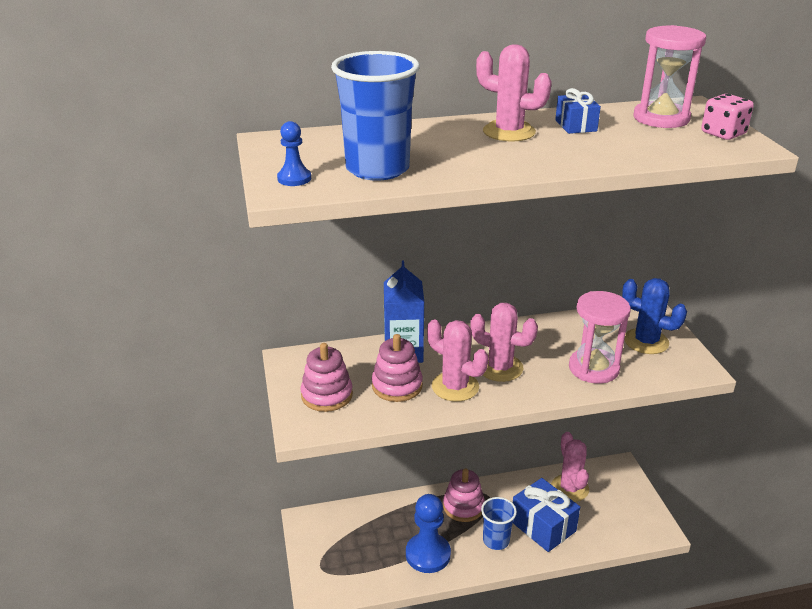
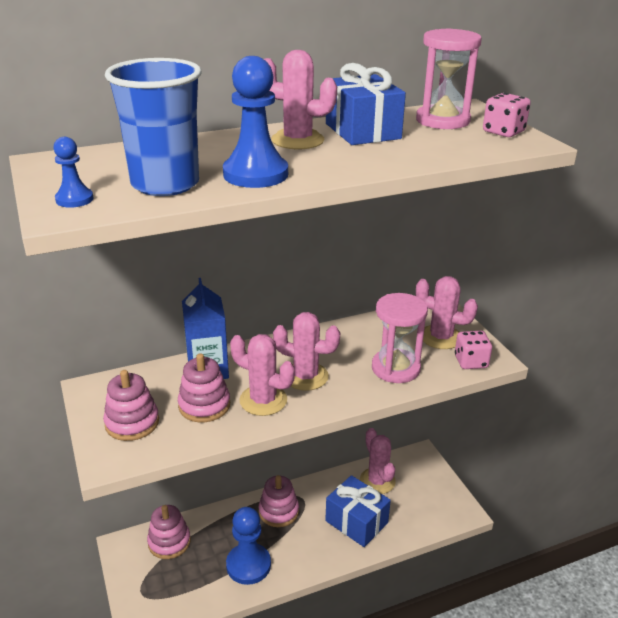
camera: 10 degrees left, 0 degrees up
blue cup [481,497,517,550] -> none
blue gift [555,88,601,134] -> blue gift [326,63,406,145], size x1.78
blue cactus [622,278,687,354] -> pink cactus [416,276,478,349]
none -> pink stacking toy [147,505,191,559]
none -> blue pawn [223,56,288,188]
none -> pink dice [455,331,492,369]

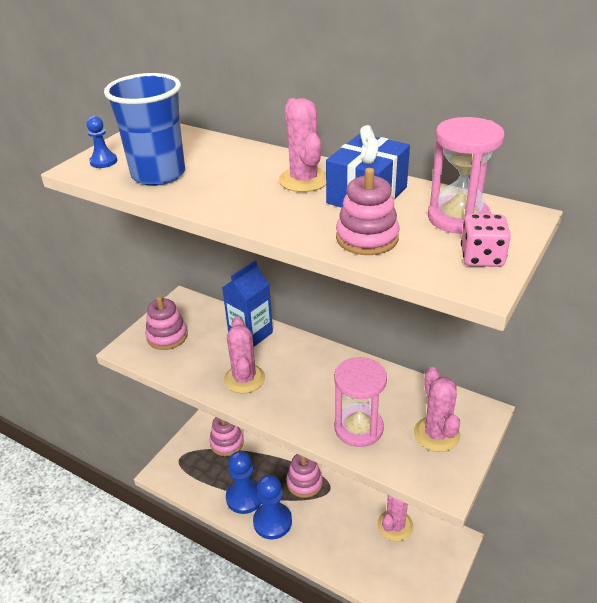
camera: 55 degrees right, 5 degrees up
pink stacking toy [178,353,230,422] -> pink stacking toy moved to [336,168,399,255]
blue pawn [223,56,288,188] -> blue pawn moved to [253,475,292,539]
pink cactus [273,312,340,391] -> none
blue gift [325,475,391,547] -> none
pink dice [455,331,492,369] -> none

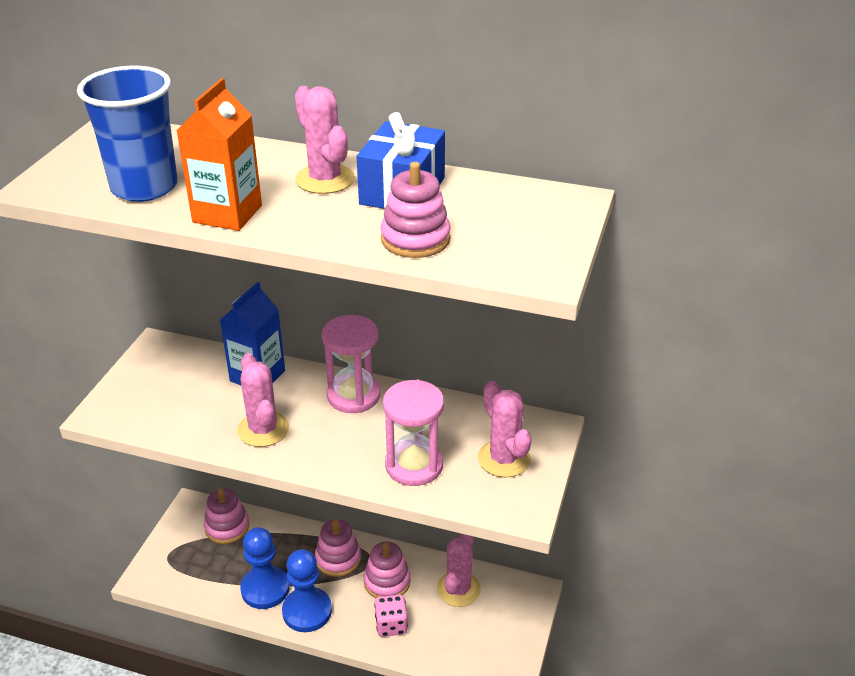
camera: 15 degrees left, 0 degrees up
blue pawn [86,116,117,168] -> none
pink stacking toy [145,296,188,350] -> pink stacking toy moved to [364,542,411,598]
pink hourglass [428,117,505,234] -> pink hourglass moved to [322,315,381,413]
pink dice [461,214,511,267] -> pink dice moved to [374,595,408,637]
none -> orange carton [176,78,262,231]

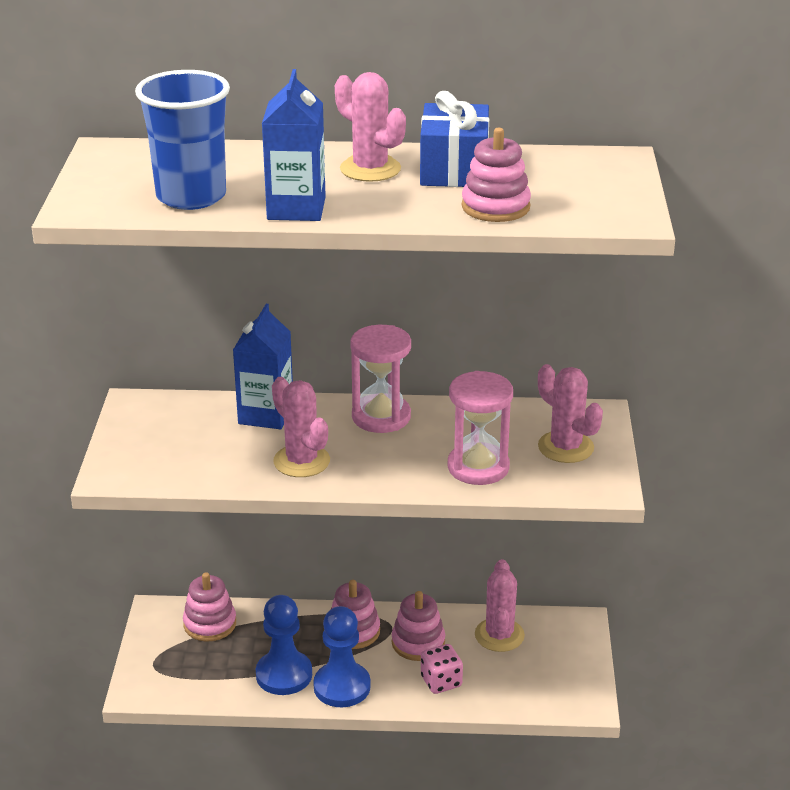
camera: 15 degrees left, 5 degrees down
orange carton [176,78,262,231] -> blue carton [262,69,326,221]

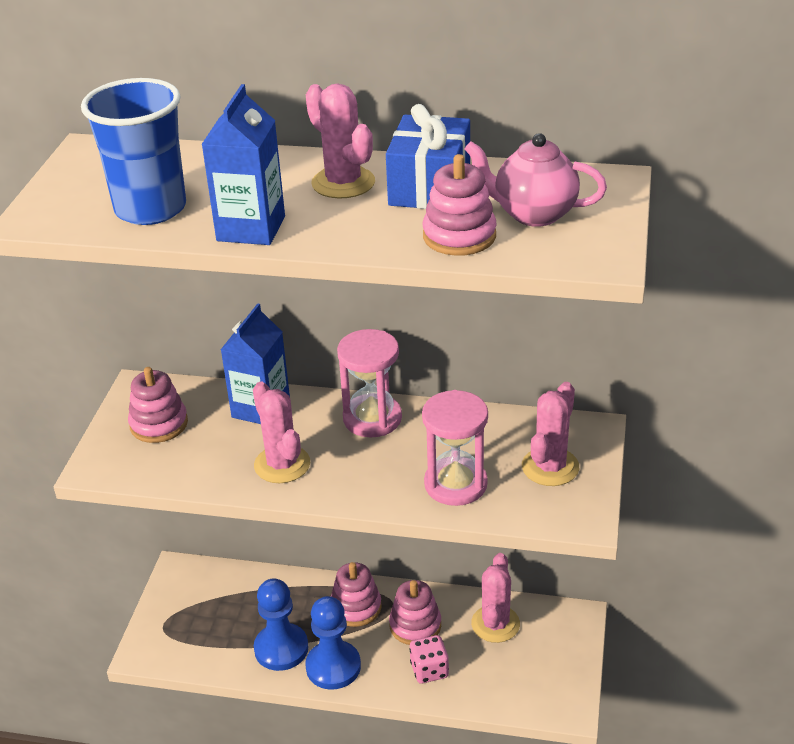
camera: 10 degrees right, 5 degrees up
pink stacking toy [183,572,236,642] -> pink stacking toy moved to [128,367,188,443]
pink cactus [538,364,603,463] -> pink cactus turned 60 degrees clockwise [522,382,579,486]
none -> pink teapot [465,133,607,227]

